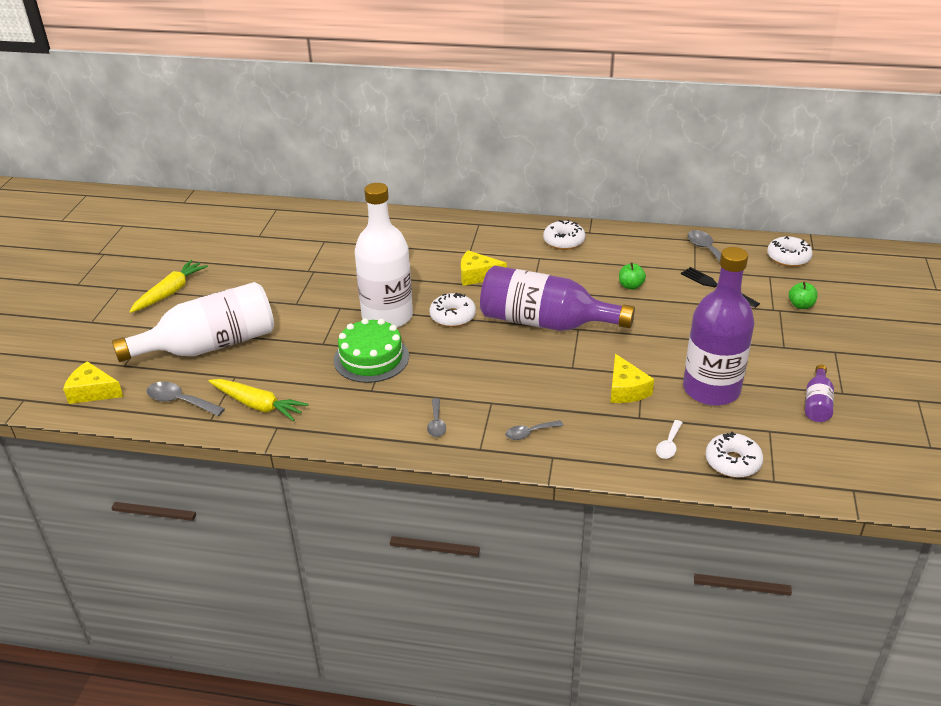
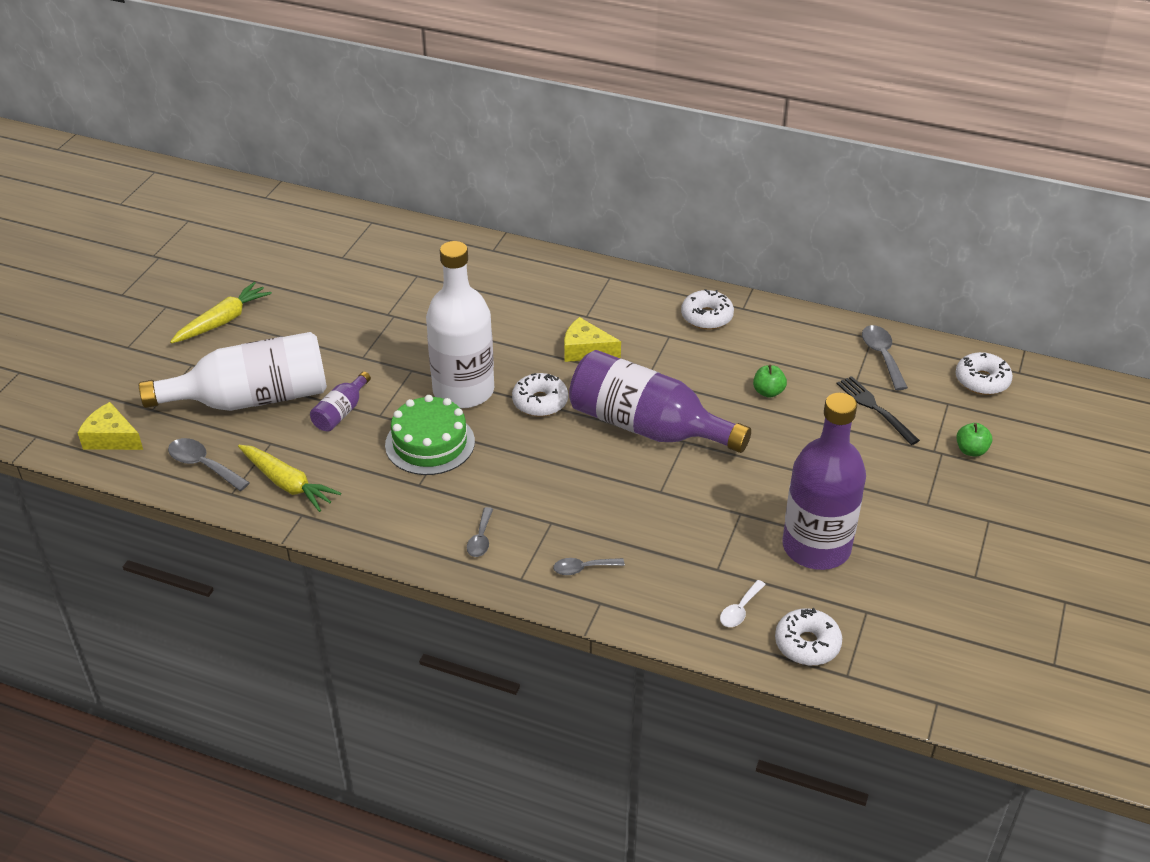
camera: 10 degrees right, 5 degrees up
yellow cheese [610,354,654,403] -> none
purple bottle [805,365,834,422] -> purple bottle moved to [310,372,371,432]

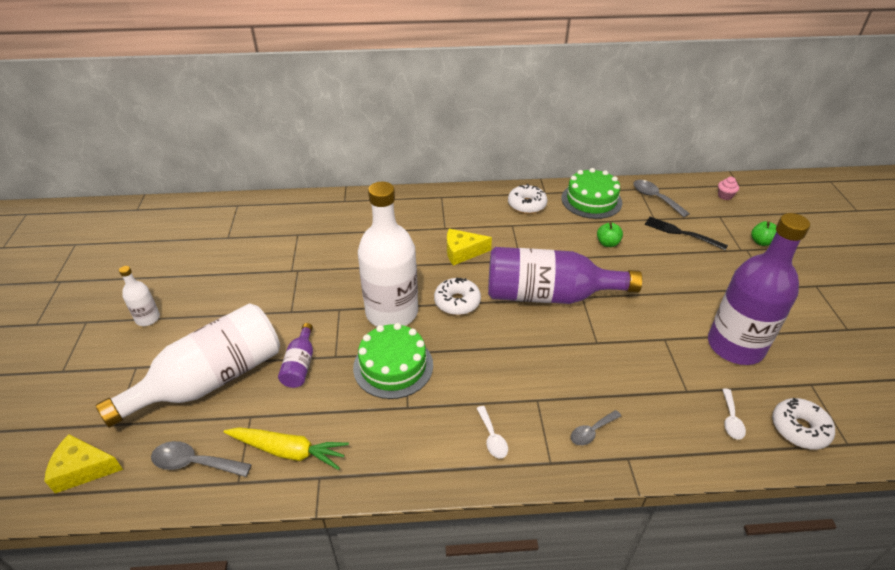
camera: 25 degrees left, 0 degrees up
yellow carrot [170,282,272,344] -> white bottle [119,266,160,326]
grey spoon [467,507,493,557] -> white spoon [476,406,508,458]
white donut [955,352,1013,395] -> pink cupcake [718,177,739,200]
none -> green cake [561,168,622,219]

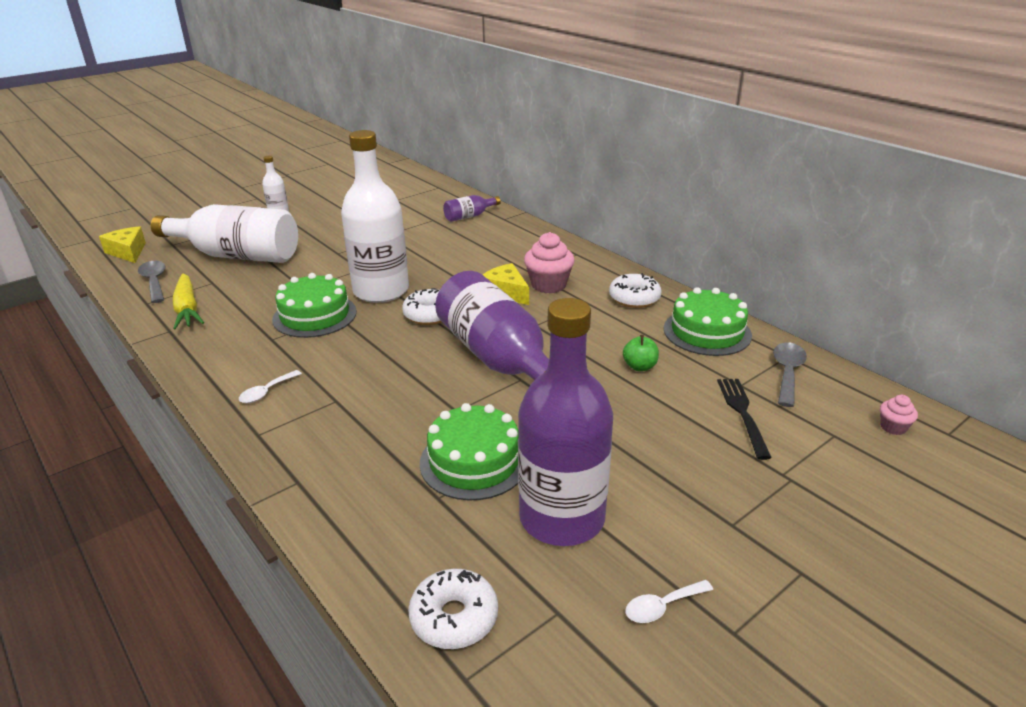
camera: 55 degrees right, 10 degrees down
purple bottle [278,323,313,388] -> purple bottle moved to [443,195,501,222]
grey spoon [571,410,621,445] -> none
white spoon [722,389,746,440] -> white spoon moved to [625,580,713,623]
green apple [751,221,776,246] -> none
none -> green cake [420,403,519,500]
none -> pink cupcake [524,232,575,293]

